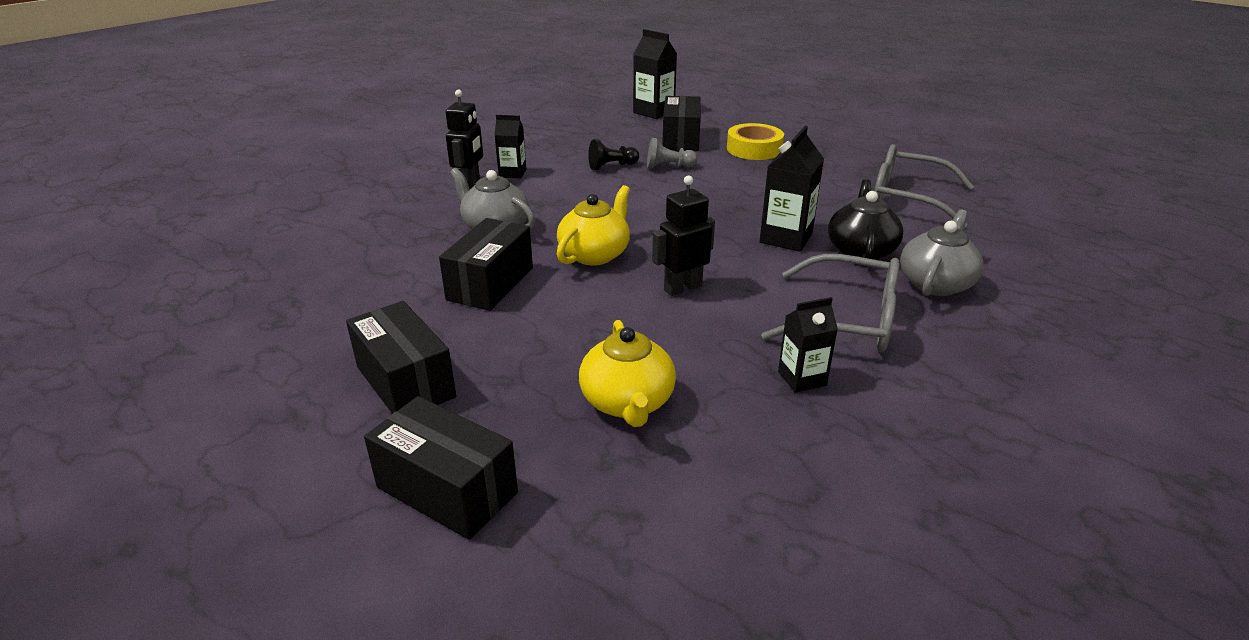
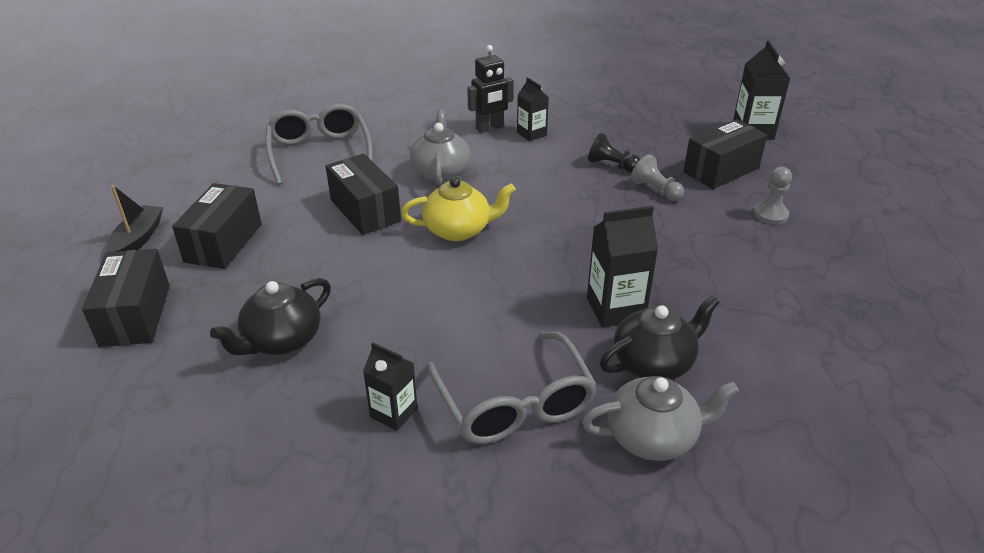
camera: 50 degrees right, 5 degrees up
black box [439,218,533,311] -> black box turned 75 degrees clockwise [326,154,401,235]
yellow teapot [579,320,676,427] -> black teapot [210,278,331,355]
black robot [652,175,715,296] -> none
yellow tape [727,123,784,160] -> grey pawn [754,167,792,225]
grey glasses [874,144,974,227] -> grey glasses moved to [266,104,373,185]
none -> black boat [107,185,163,252]

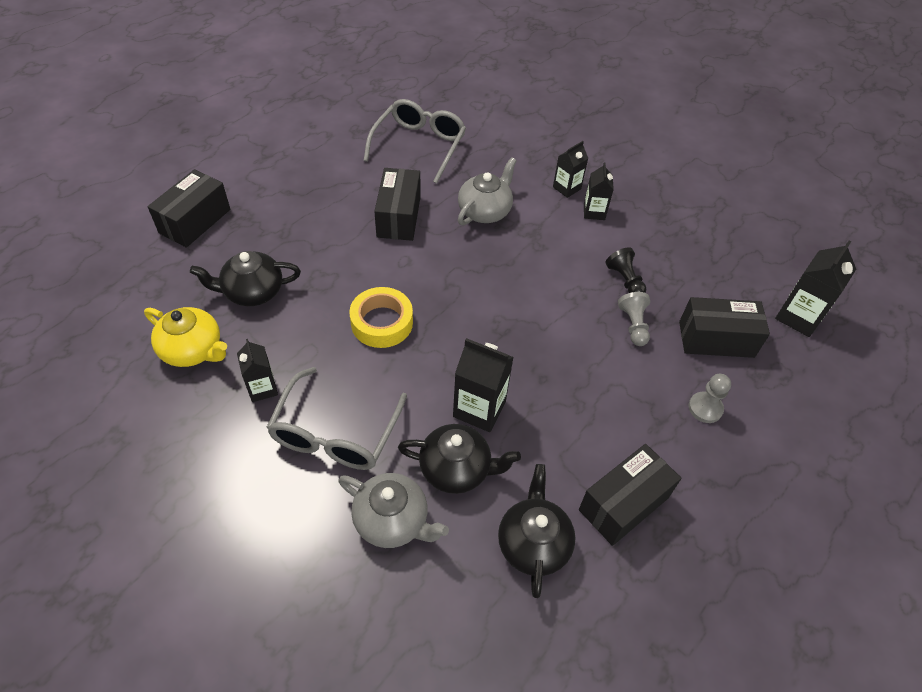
camera: 35 degrees right, 15 degrees up
black boat [107,185,163,252] -> none
black box [172,183,262,269] -> black box moved to [579,444,681,546]
yellow teapot [401,177,516,241] -> yellow teapot moved to [144,307,227,367]
black robot [467,45,513,133] -> black carton [553,141,588,198]
none -> yellow tape [349,287,413,348]
none -> black teapot [498,464,575,598]

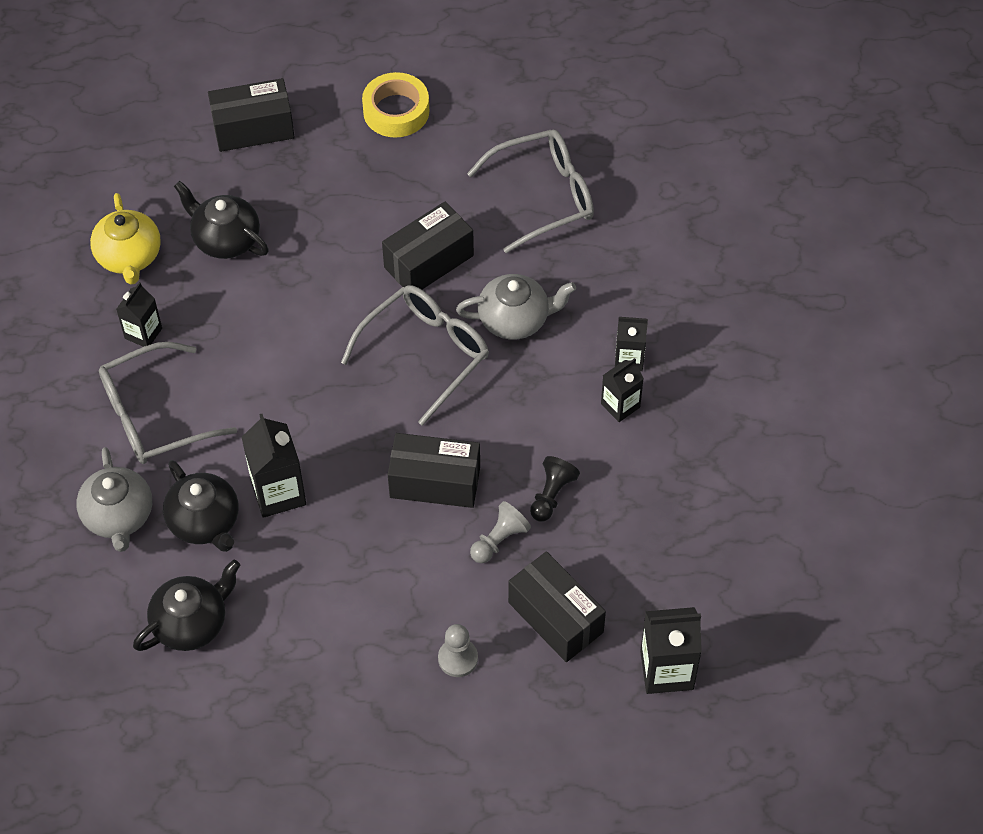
camera: 50 degrees right, 5 degrees up
yellow tape [349,287,413,348] -> yellow tape moved to [362,72,429,137]
black box [579,444,681,546] -> black box moved to [388,433,480,508]
none -> grey glasses [341,285,489,426]

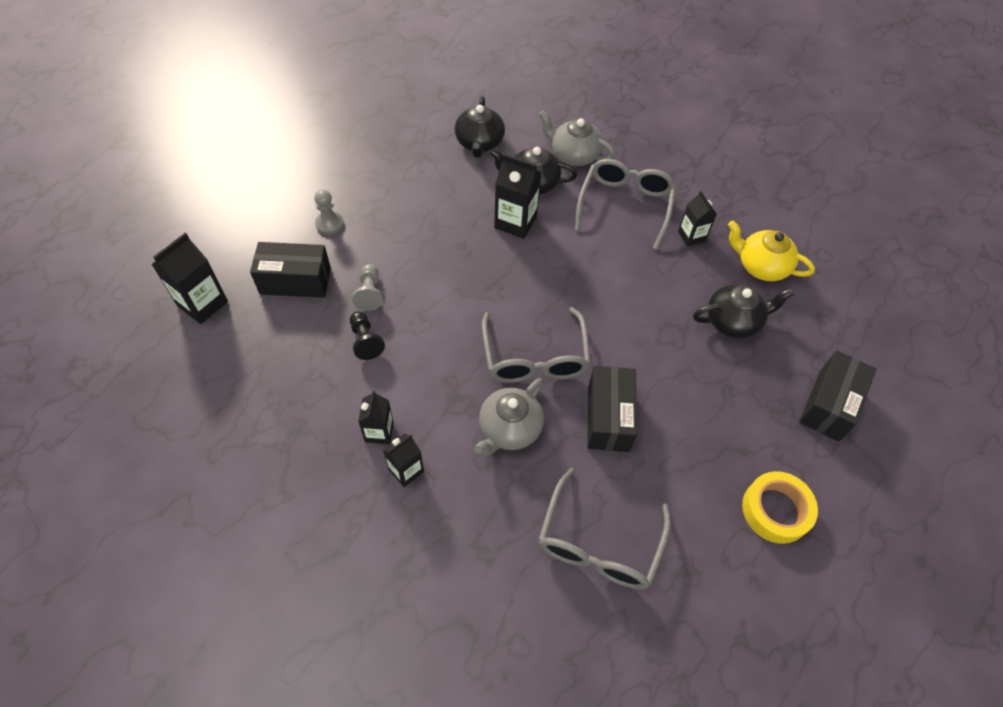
camera: 130 degrees right, 0 degrees up
black box [388,433,480,508] -> none

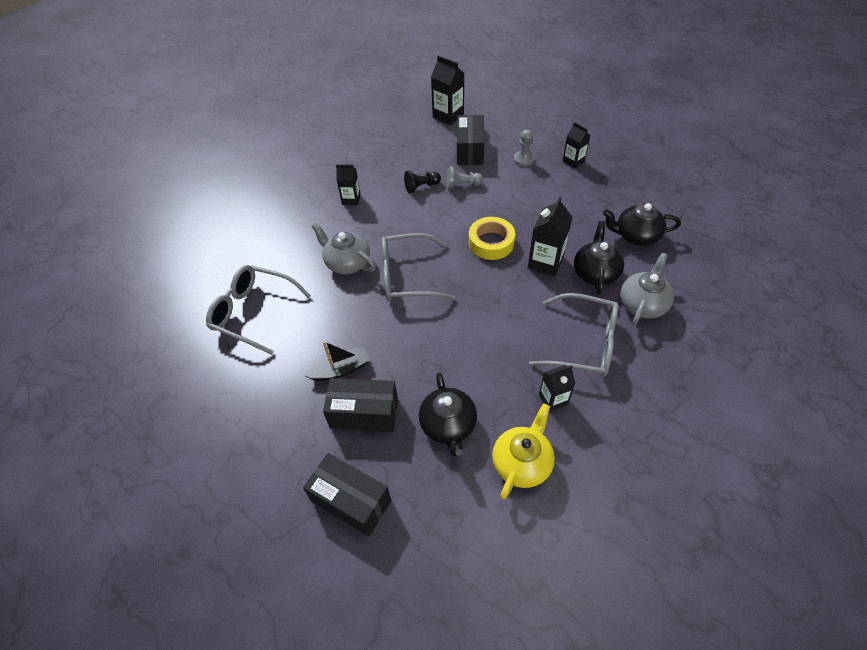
camera: 95 degrees right, 5 degrees down
black carton [383,433,424,487] -> black carton moved to [563,122,590,168]
black box [587,366,637,452] -> black box moved to [323,378,398,432]
yellow tape [742,471,818,544] -> yellow tape moved to [469,217,515,260]
none -> black boat [305,341,370,381]

